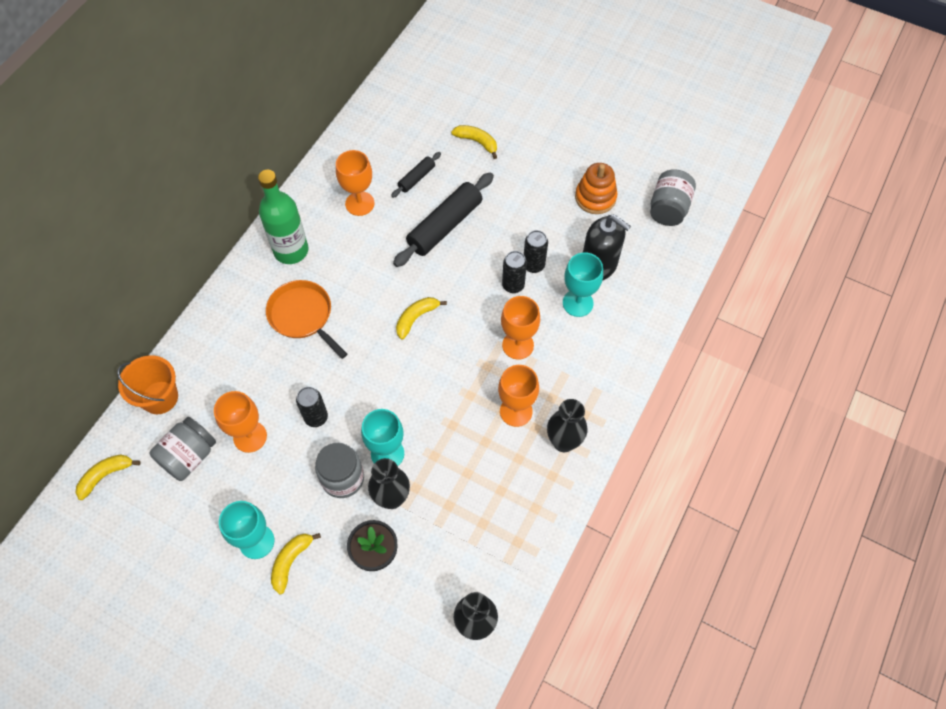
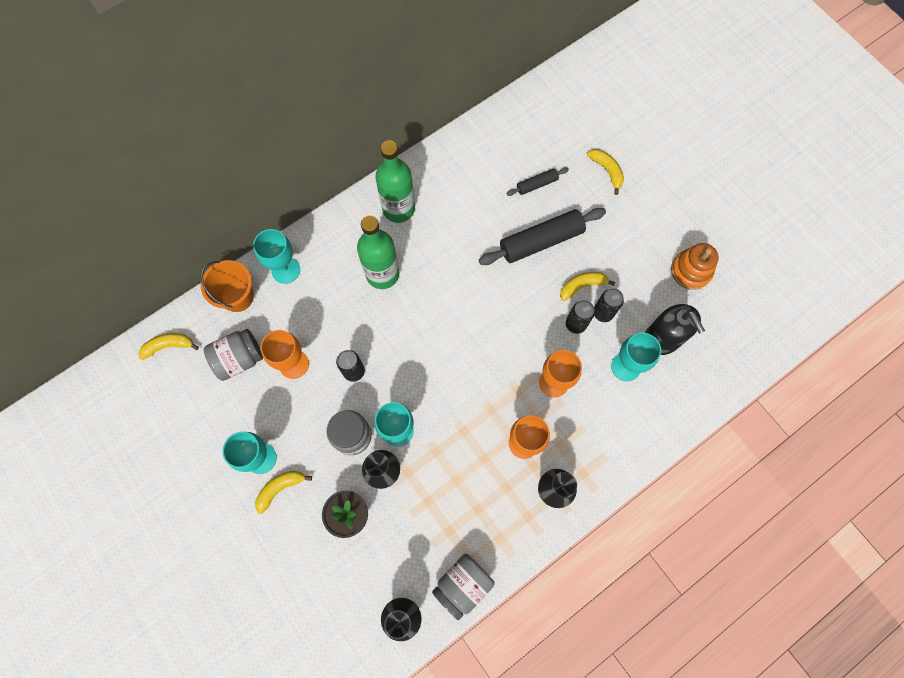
camera: 25 degrees right, 10 degrees up
orange pan [266,280,347,359] -> green bottle [357,216,399,289]
orange goblet [336,150,375,216] -> none
yellow banana [396,297,447,339] -> yellow banana moved to [560,272,615,301]
grey jar [650,169,696,226] -> grey jar moved to [432,554,495,620]
none -> turquoise goblet [253,229,300,284]

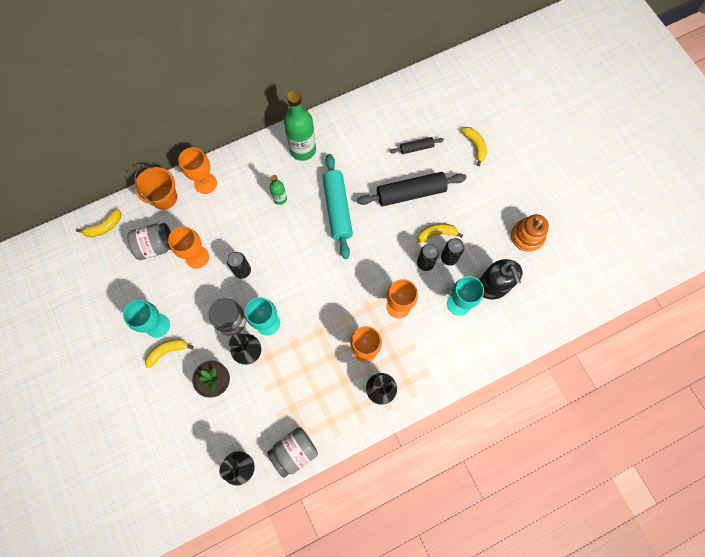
camera: 10 degrees right, 0 degrees up
yellow banana [139,333,199,360] -> yellow banana turned 150 degrees clockwise [76,208,121,237]
turquoise goblet [253,229,300,284] -> orange goblet [178,147,217,194]
green bottle [357,216,399,289] -> green bottle [270,175,287,205], size x0.51
none -> turquoise rolling pin [322,154,353,259]

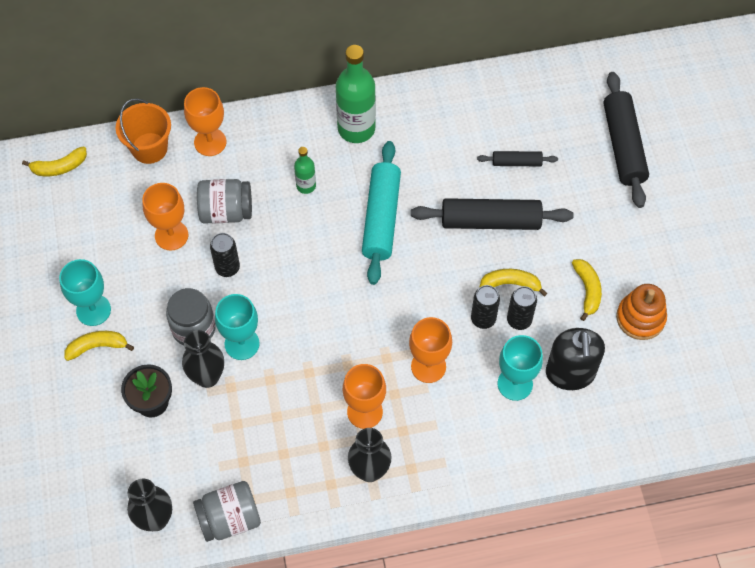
camera: 15 degrees right, 10 degrees down
grey jar [127,223,171,260] -> grey jar moved to [197,179,252,224]
yellow banana [461,127,487,166] -> yellow banana moved to [572,259,602,321]
none -> black rolling pin [604,72,649,208]

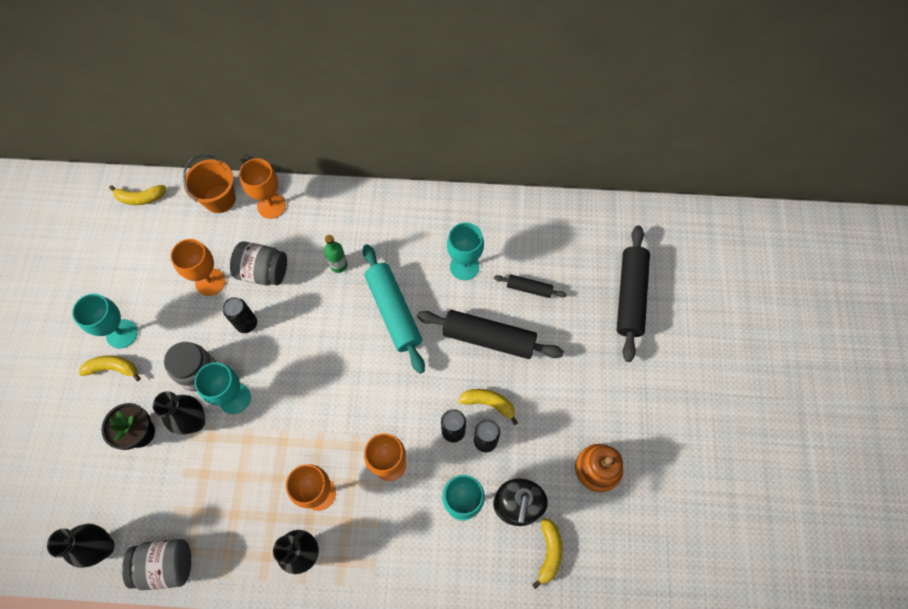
camera: 15 degrees right, 5 degrees up
green bottle [336,45,376,143] -> none
turquoise rolling pin [362,141,401,285] -> turquoise rolling pin turned 45 degrees counterclockwise [363,244,425,374]
yellow banana [572,259,602,321] -> yellow banana moved to [532,518,563,589]
none -> turquoise goblet [447,222,484,280]

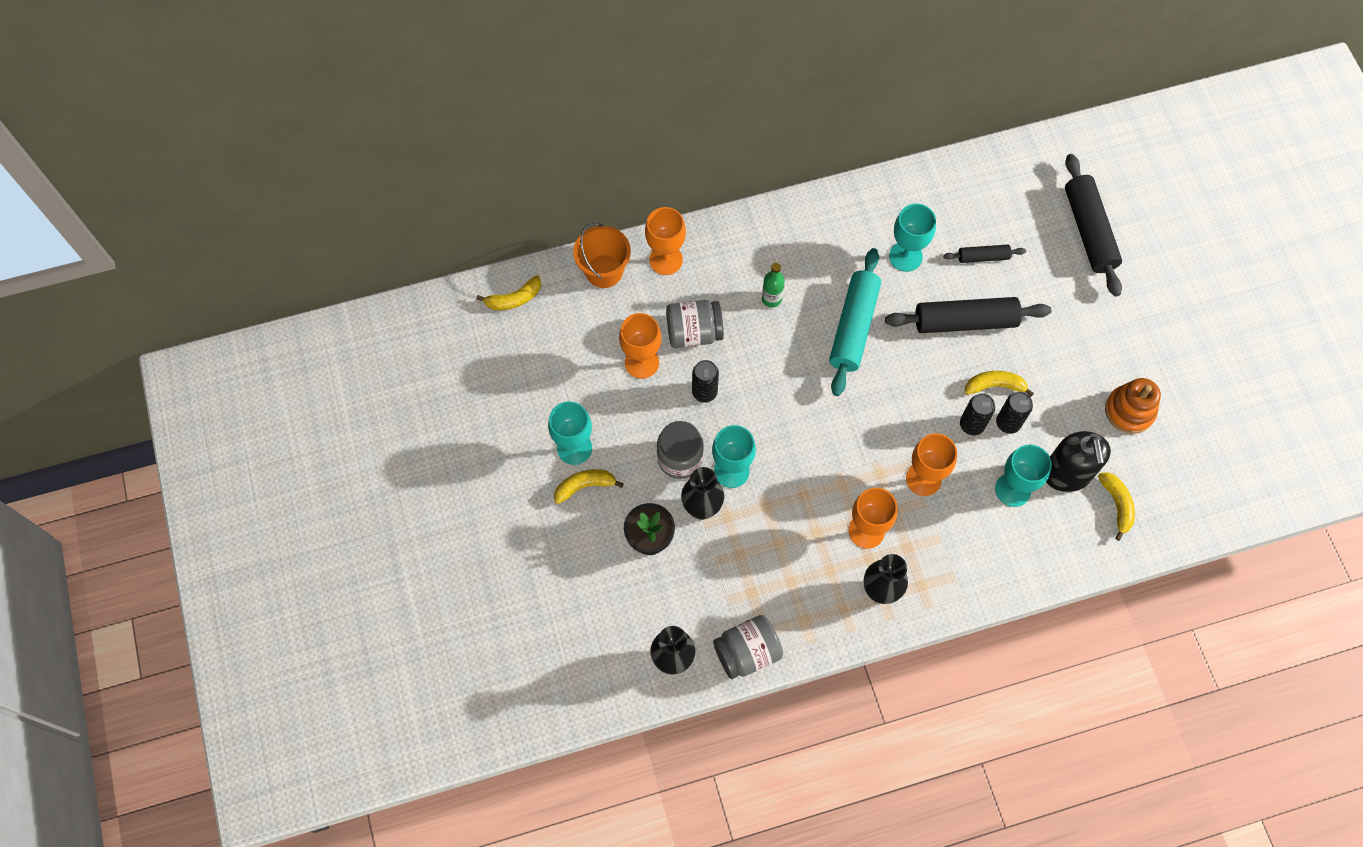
camera: 20 degrees left, 0 degrees up
turquoise rolling pin [363,244,425,374] -> turquoise rolling pin turned 60 degrees clockwise [829,248,881,396]

